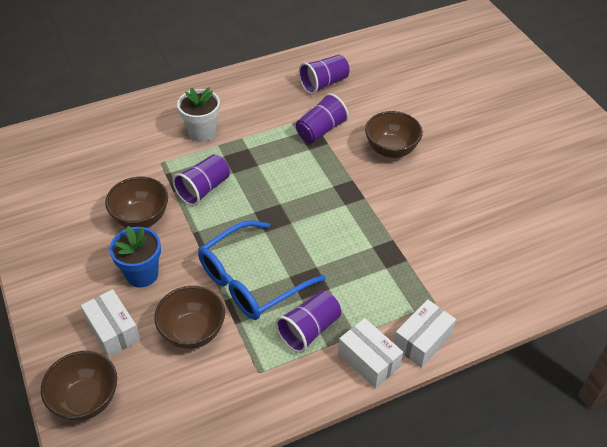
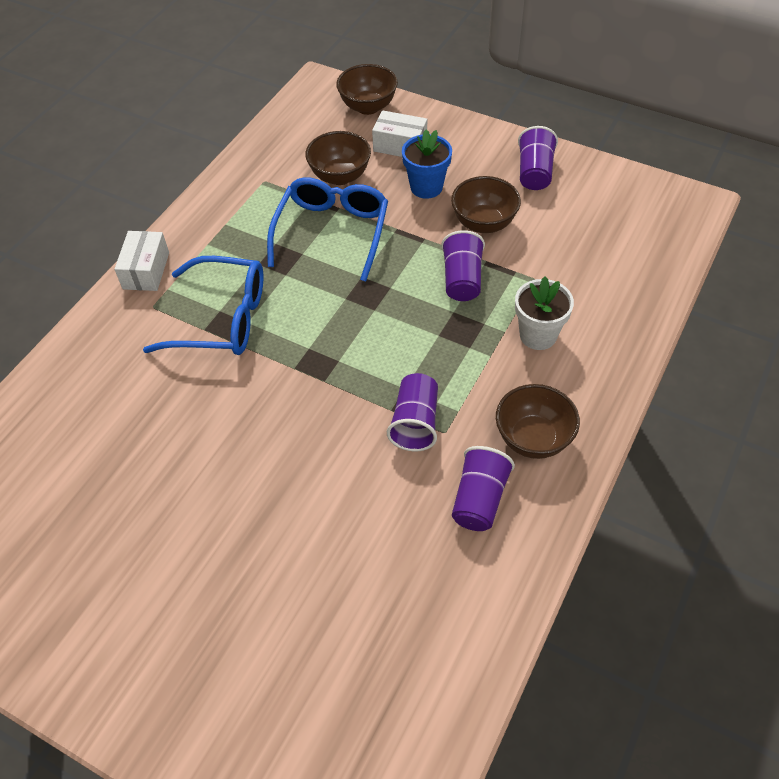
camera: 145 degrees right, 5 degrees up
purple cup [275,291,341,353] -> purple cup moved to [518,126,558,190]
white box [338,318,403,388] -> none
brown bowl [365,111,423,158] -> brown bowl moved to [496,384,580,459]
none -> blue glasses [143,256,263,355]

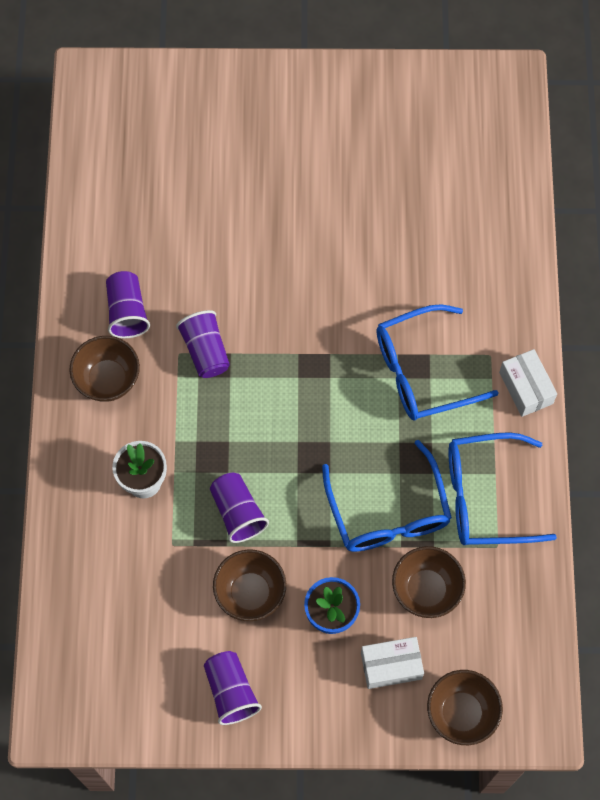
camera: 150 degrees right, 15 degrees up
none -> blue glasses [448,432,557,545]

